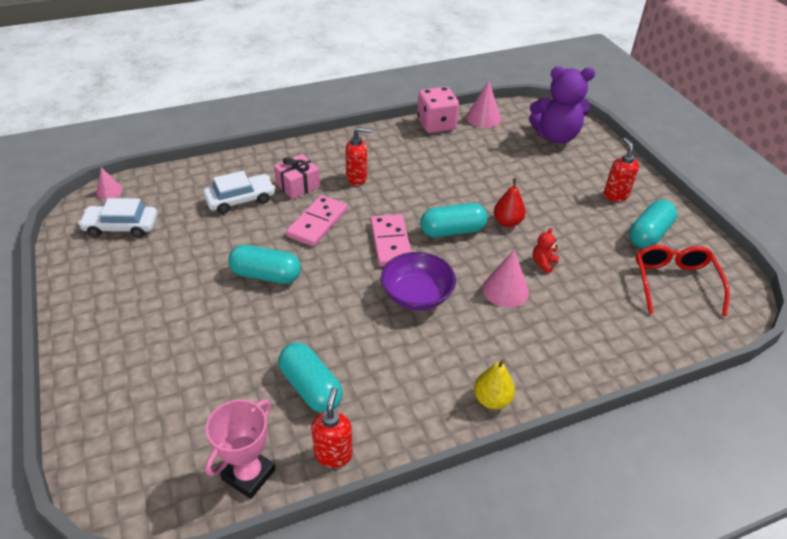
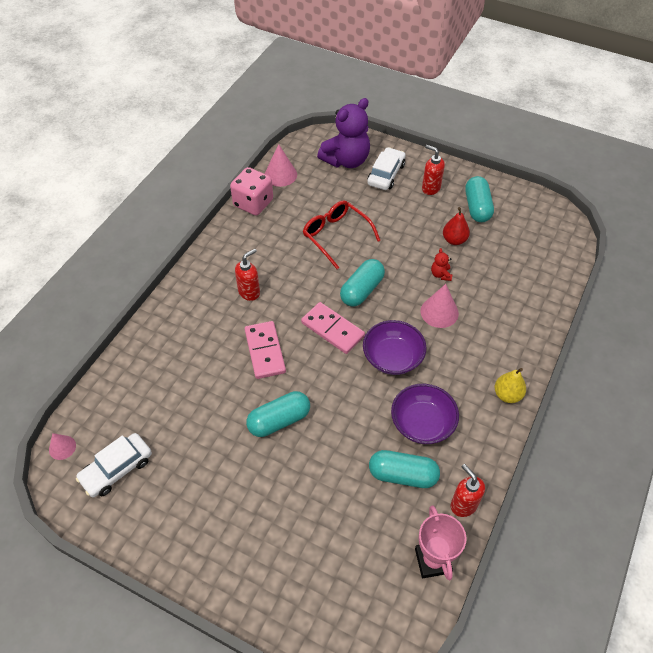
camera: 40 degrees left, 10 degrees up
white car [203,171,275,214] -> white car moved to [367,147,405,190]
pink gift [274,154,320,199] -> none
red pear [494,178,526,227] -> red pear moved to [443,207,470,245]
red glasses [636,245,730,316] -> red glasses moved to [303,200,381,269]
none -> purple bowl [391,384,459,444]

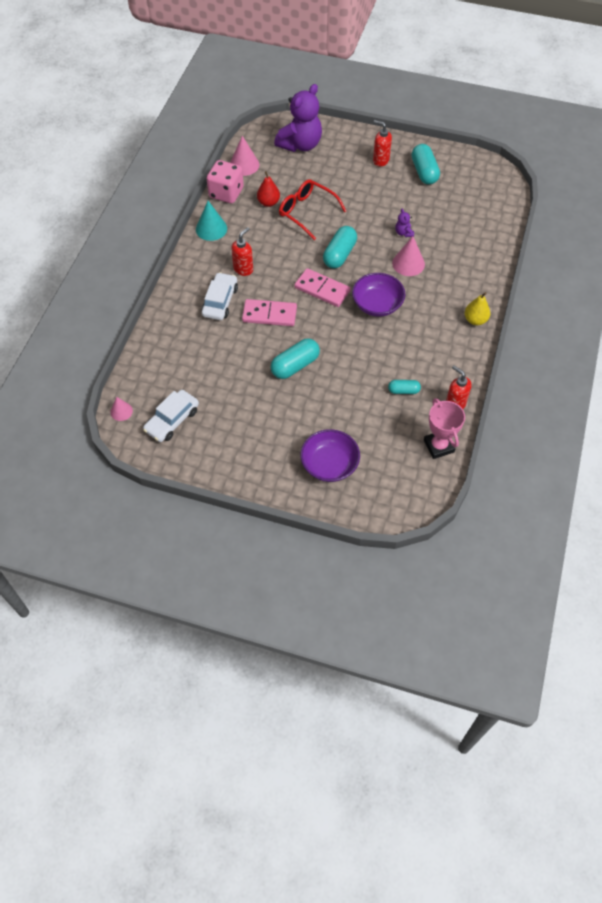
camera: 10 degrees left, 5 degrees up
pink domino [245,321,286,379] -> pink domino turned 60 degrees counterclockwise [242,299,297,326]
white car [367,147,405,190] -> white car moved to [202,272,238,320]
turquoise capsule [369,450,440,488] -> turquoise capsule [388,380,421,394], size x0.57
purple bowl [391,384,459,444] -> purple bowl moved to [300,429,360,482]
red teddy bear [431,248,452,281] -> purple teddy bear [395,209,414,237]
red pear [443,207,470,245] -> red pear moved to [257,171,280,207]
none -> turquoise cone [196,201,227,241]

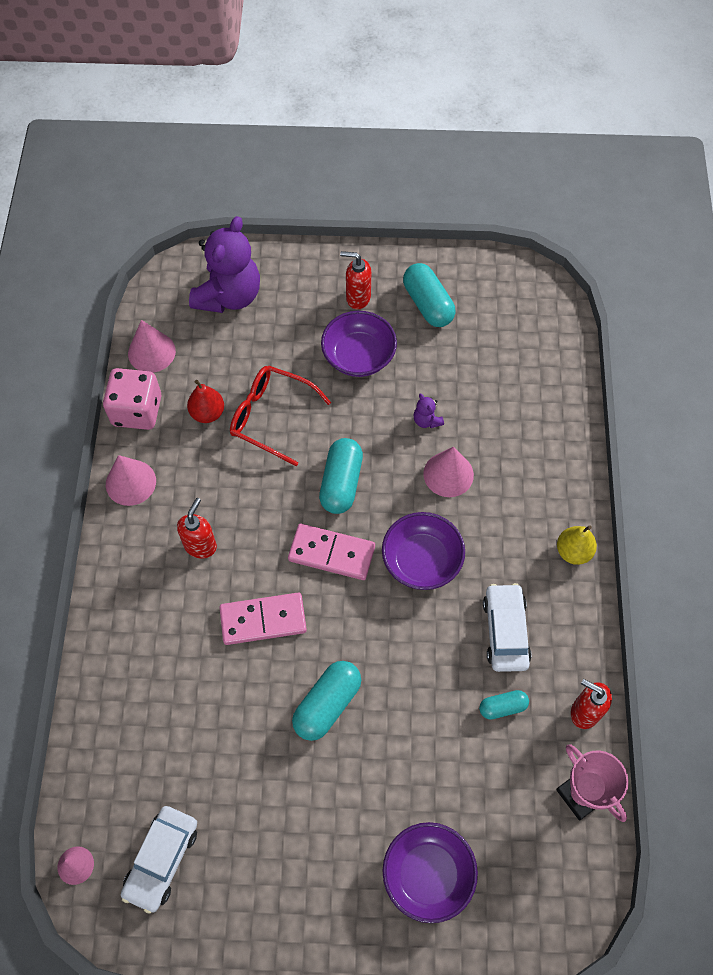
camera: 15 degrees left, 5 degrees up
turquoise cone [196,201,227,241] -> pink cone [106,455,156,506]
white car [202,272,238,320] -> white car moved to [483,583,532,672]
none -> purple bowl [321,311,397,377]

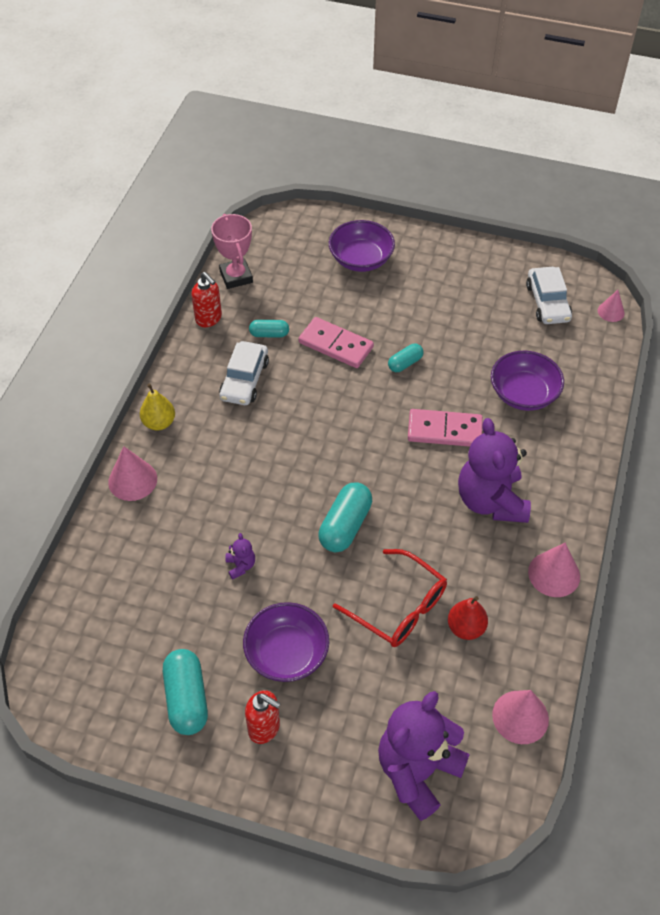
camera: 165 degrees left, 10 degrees down
pink dice [103,368,162,430] -> none
white car [121,806,197,914] -> white car turned 135 degrees clockwise [526,267,572,324]
red soap dispenser [177,498,217,559] -> purple teddy bear [458,418,531,523]
pink domino [288,524,375,580] -> pink domino moved to [298,317,374,368]
turquoise capsule [292,661,361,741] -> turquoise capsule [388,344,423,372], size x0.57
purple bowl [382,512,465,590] -> purple bowl moved to [491,351,564,411]
pink cone [423,447,474,497] -> pink cone moved to [108,446,157,501]

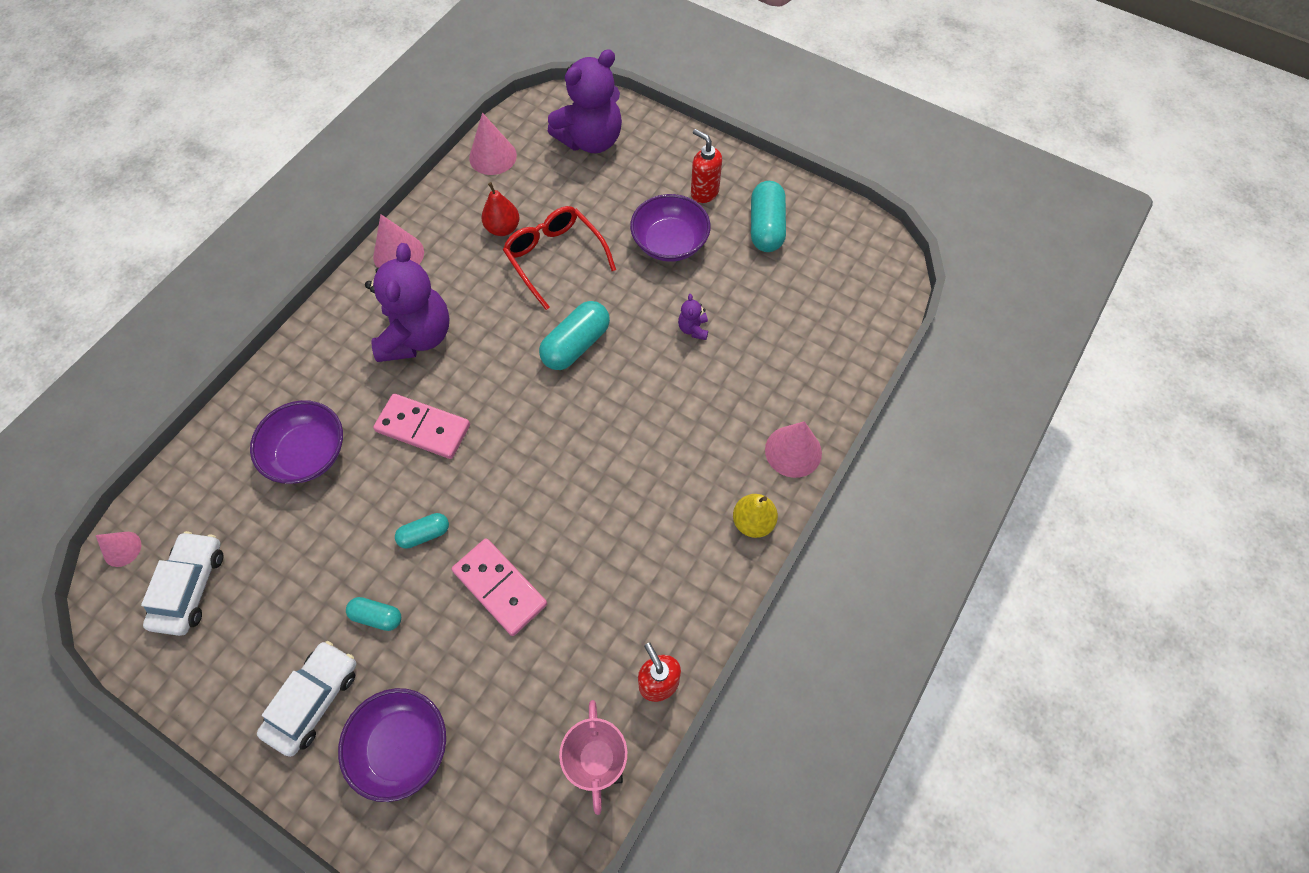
camera: 165 degrees left, 10 degrees up
white car [219,341,269,405] -> white car moved to [257,641,356,757]
turquoise capsule [249,320,289,338] -> turquoise capsule moved to [346,597,401,631]

